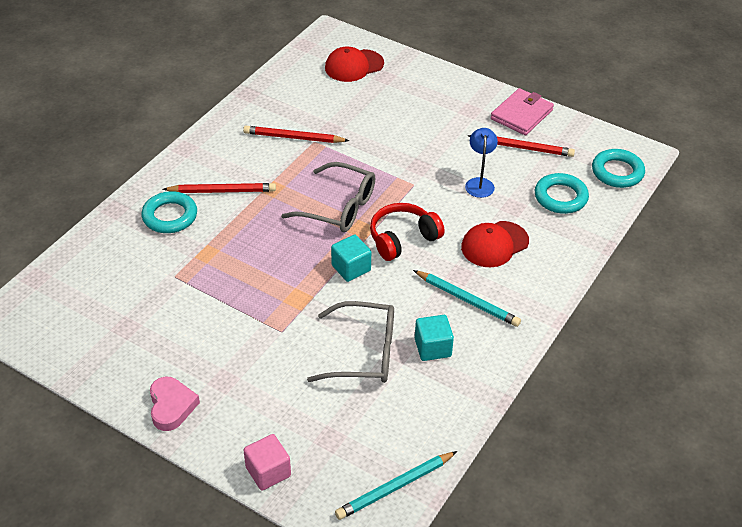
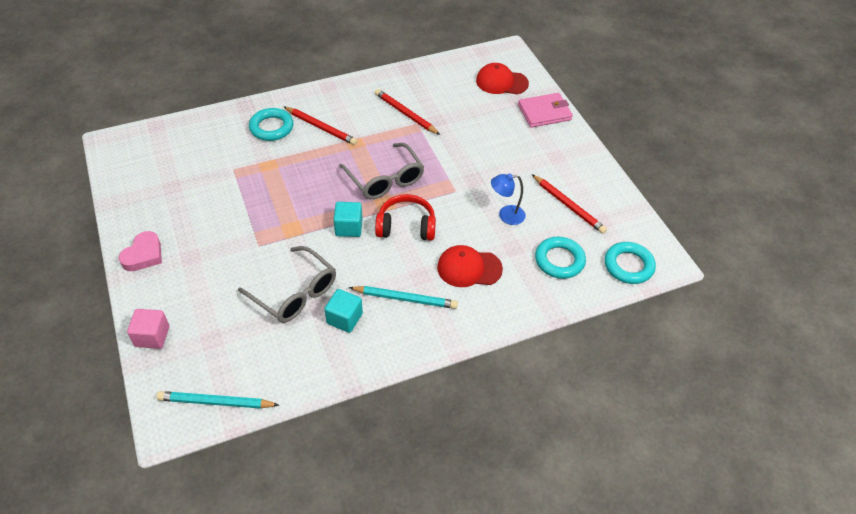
camera: 35 degrees right, 5 degrees up
turquoise pencil [413,270,521,327] -> turquoise pencil turned 60 degrees counterclockwise [349,286,458,309]
blue lamp [465,128,498,198] -> blue lamp turned 135 degrees counterclockwise [491,173,526,225]
pink wallet [491,88,554,135] -> pink wallet moved to [518,93,573,128]

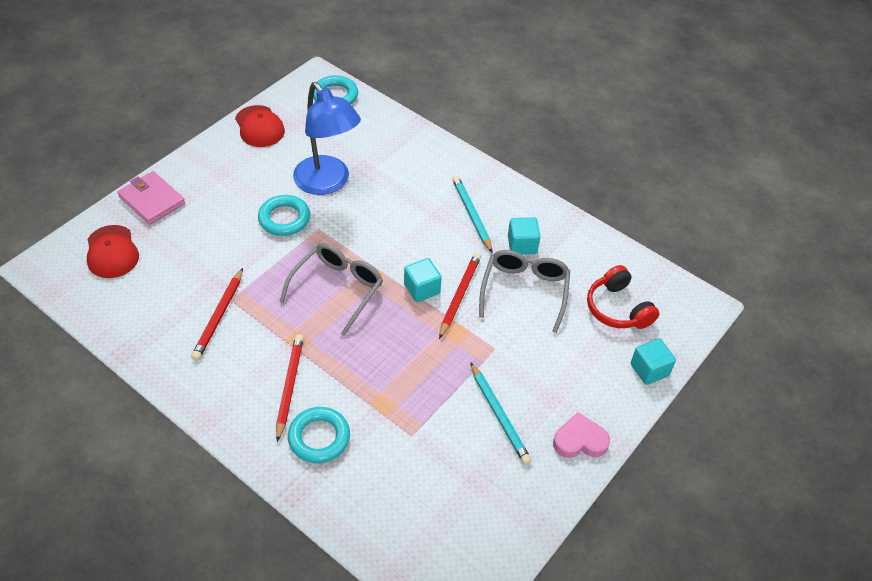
camera: 120 degrees left, 0 degrees up
pink cube [127,309,169,349] -> turquoise cube [631,338,676,385]
turquoise pencil [157,391,279,409] -> turquoise pencil moved to [470,362,532,465]
red headphones [375,194,436,241] -> red headphones moved to [587,265,659,329]
red cap [437,245,503,287] -> red cap moved to [235,105,285,147]
blue lamp [491,173,526,225] -> blue lamp [293,82,361,195], size x2.04
red pencil [532,174,607,234] -> red pencil moved to [439,252,481,339]
turquoise ring [535,237,586,279] -> turquoise ring moved to [258,195,310,236]

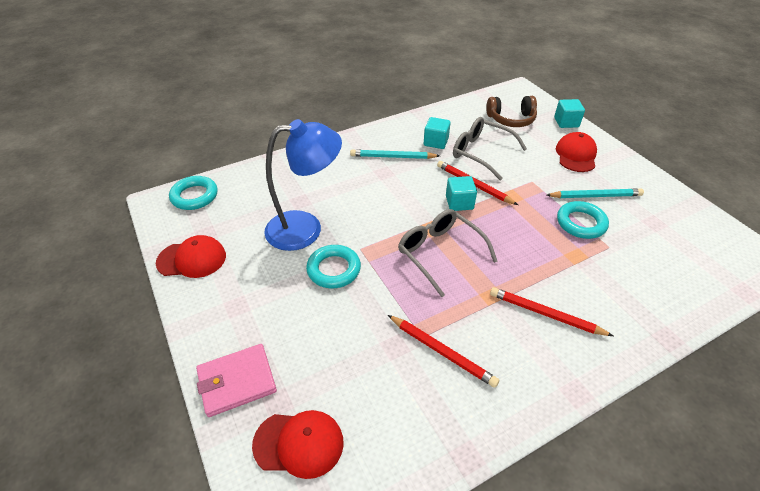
camera: 65 degrees left, 5 degrees down
turquoise ring [288,407,350,463] -> turquoise ring moved to [557,201,609,239]
pink heart [553,412,610,458] -> none
red headphones [587,265,659,329] -> brown headphones [486,96,537,127]
none -> red cap [556,132,597,172]

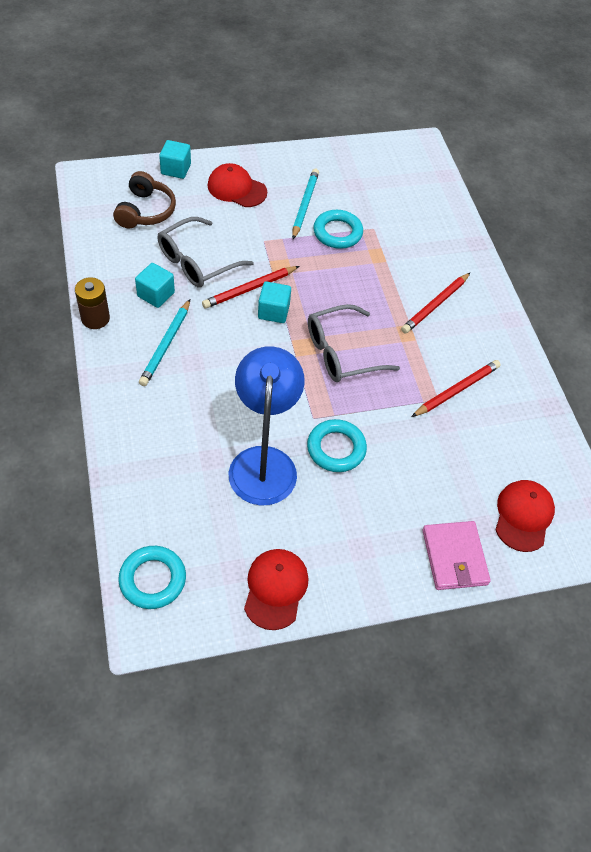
camera: 80 degrees left, 10 degrees up
none -> brown battery [75,277,110,329]

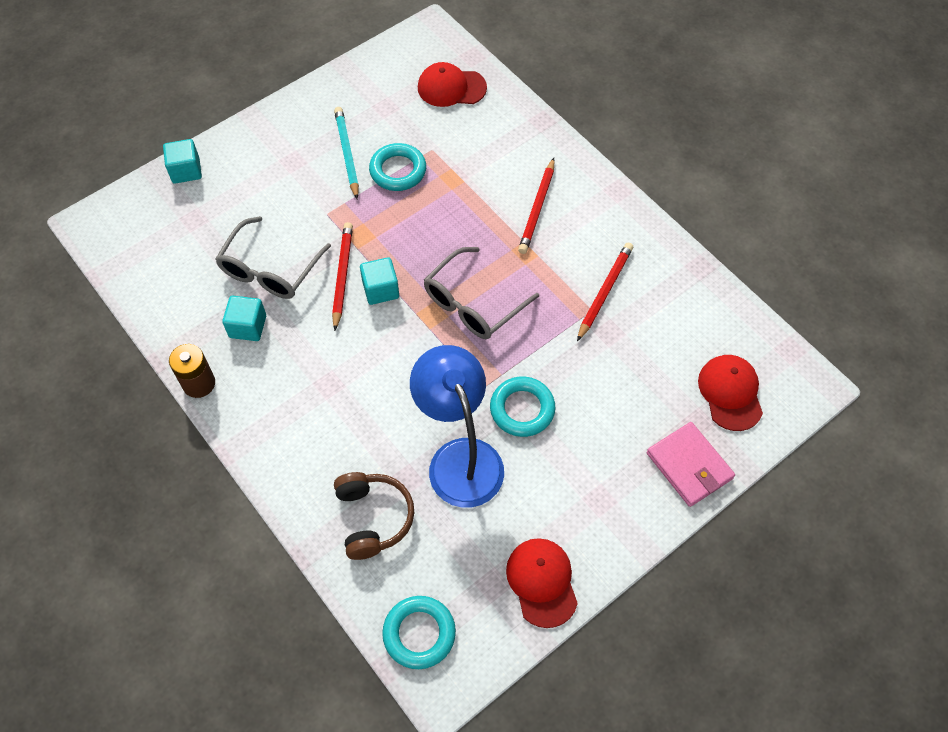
camera: 20 degrees left, 5 degrees up
brown headphones [113,171,176,229] -> brown headphones moved to [334,472,414,560]
turquoise pencil [139,299,190,386] -> none
red pencil [202,266,299,308] -> red pencil turned 150 degrees clockwise [332,222,353,331]
red cap [208,163,267,207] -> red cap moved to [418,62,487,107]

